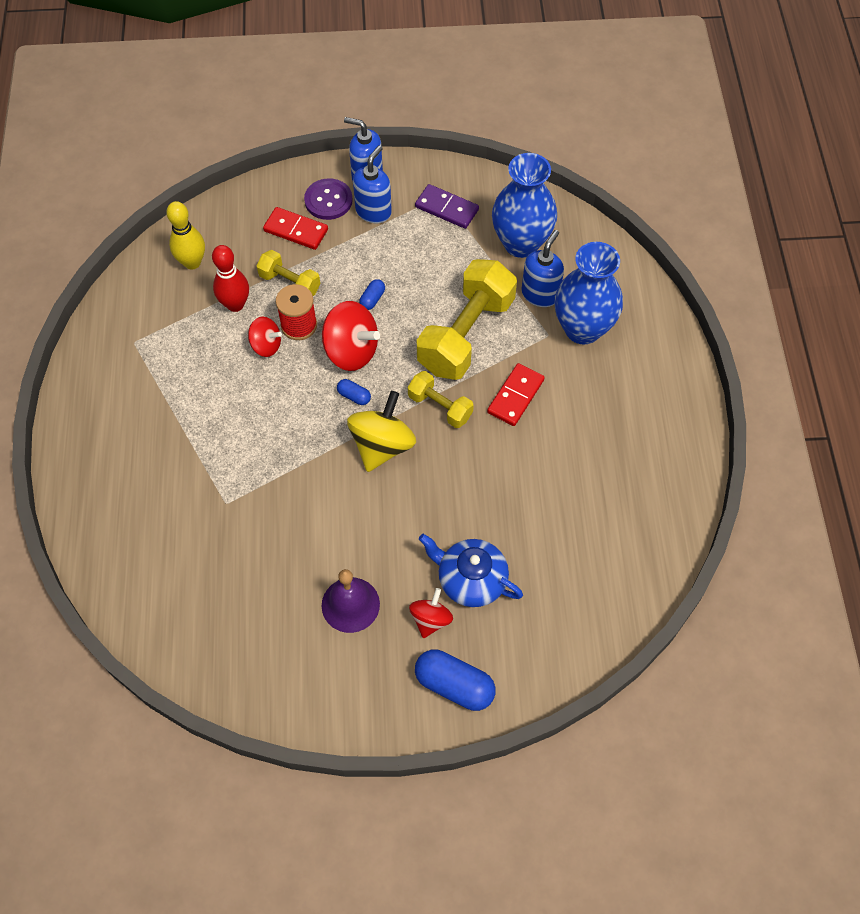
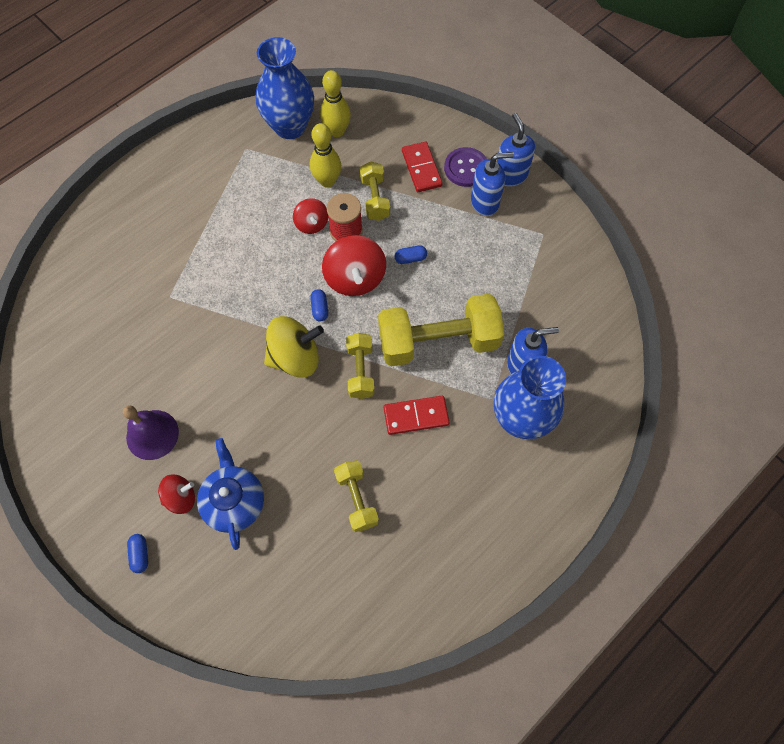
camera: 50 degrees right, 5 degrees up
red bowling pin [212,245,249,312] -> yellow bowling pin [310,123,341,188]
purple domino [415,184,479,229] -> none
blue capsule [415,649,496,711] -> blue capsule [127,534,148,573], size x0.50
blue vase [492,153,557,258] -> blue vase moved to [256,37,314,139]
none -> yellow dumbbell [334,460,379,532]

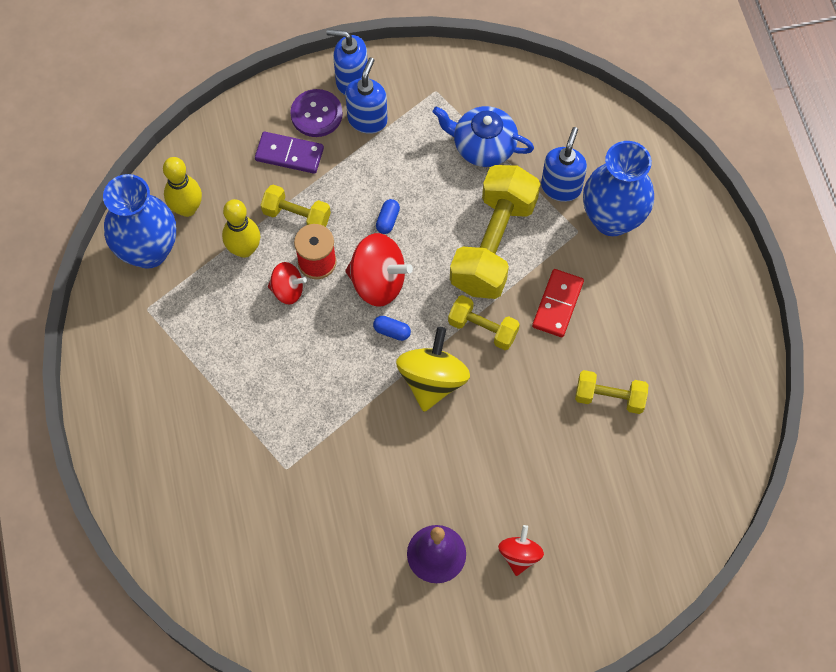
camera: 60 degrees left, 0 degrees up
blue capsule [127,534,148,573] -> none
blue teapot [197,438,264,550] -> blue teapot moved to [433,106,534,167]
red domino [402,142,442,192] -> purple domino [255,132,324,174]

